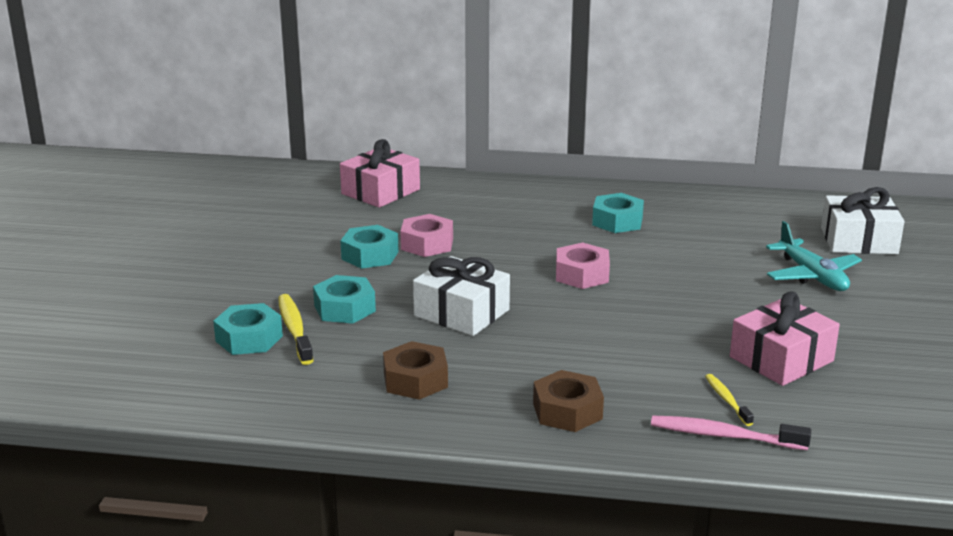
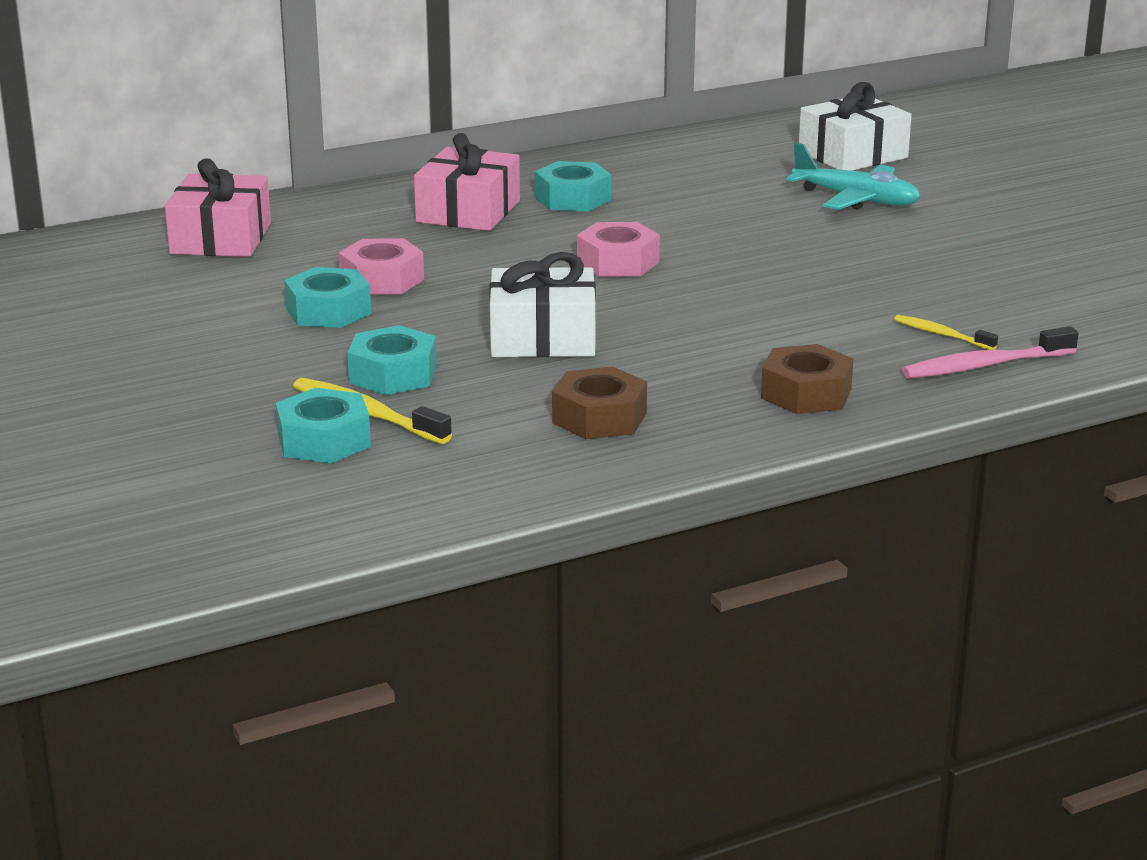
camera: 35 degrees left, 0 degrees up
pink gift [730,292,840,386] -> pink gift moved to [414,133,520,231]

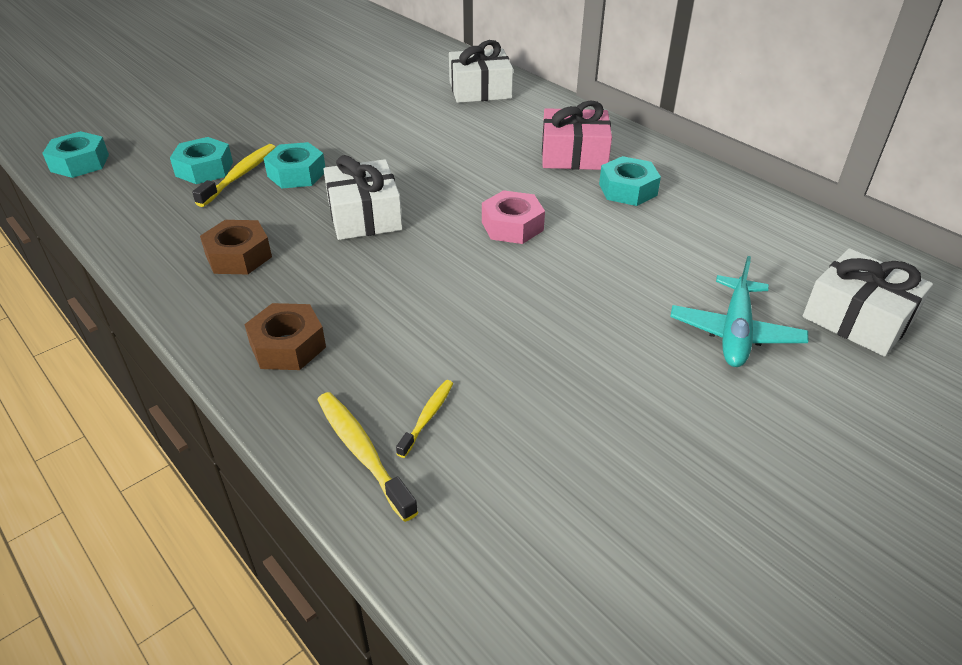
camera: 75 degrees right, 15 degrees up
pink gift [165,158,271,257] -> white gift [449,40,513,103]
turquoise nut [284,267,371,328] -> turquoise nut moved to [42,131,109,178]
pink nut [338,238,424,295] -> none
pink toothbrush [902,326,1078,378] -> yellow toothbrush [317,392,418,522]

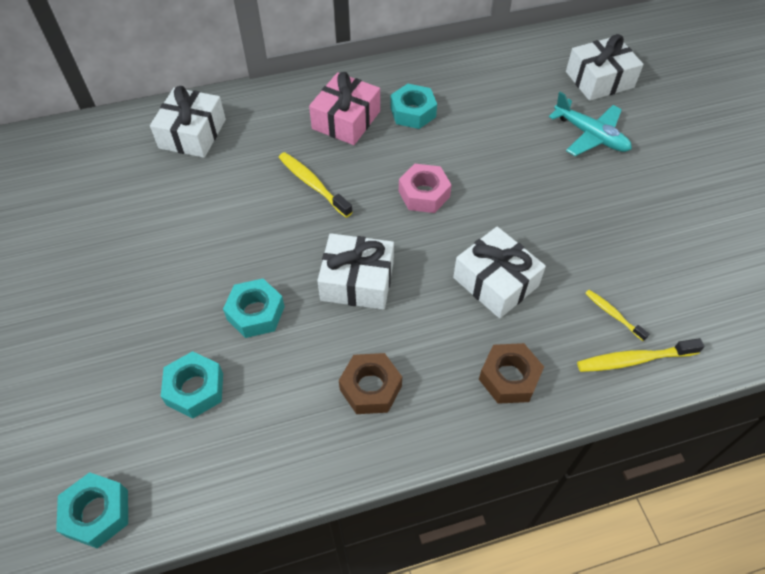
camera: 65 degrees left, 15 degrees up
yellow toothbrush [192,144,276,207] -> yellow toothbrush moved to [278,152,353,218]
none -> white gift [453,227,546,318]

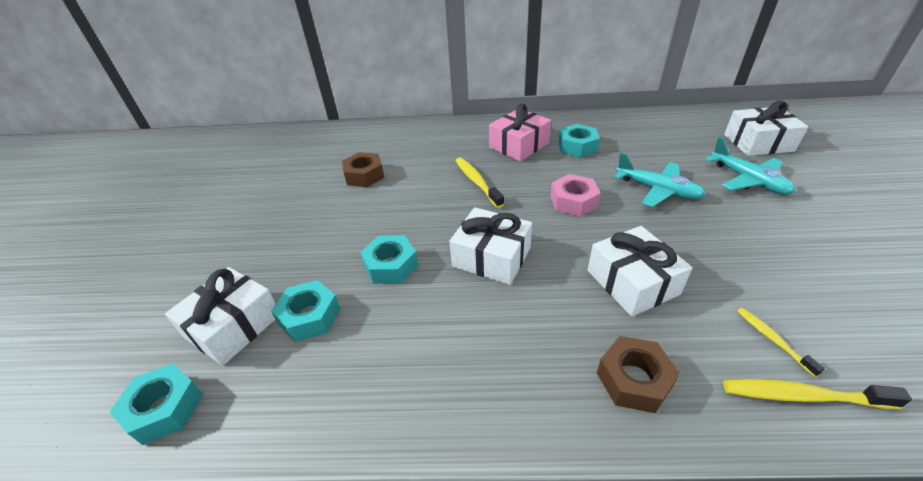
camera: 20 degrees right, 15 degrees down
white gift [150,86,226,158] -> white gift moved to [165,267,276,366]
brown nut [339,353,402,414] -> brown nut moved to [342,152,384,187]
none -> turquoise plane [614,153,705,207]

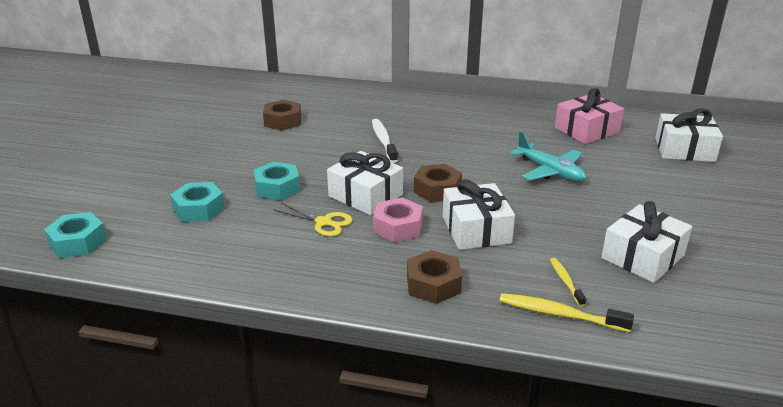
camera: 10 degrees right, 10 degrees down
white gift [165,267,276,366] -> white gift moved to [601,201,692,283]
yellow toothbrush [455,158,504,208] -> white toothbrush [372,119,398,163]
pink gift [489,103,551,161] -> pink gift moved to [555,88,624,144]
pink nut [550,174,601,217] -> pink nut moved to [373,197,423,242]
turquoise nut [559,124,599,158] -> none
turquoise plane [705,137,795,195] -> none
none -> yellow scissors [273,203,353,236]
none -> brown nut [414,164,462,202]

